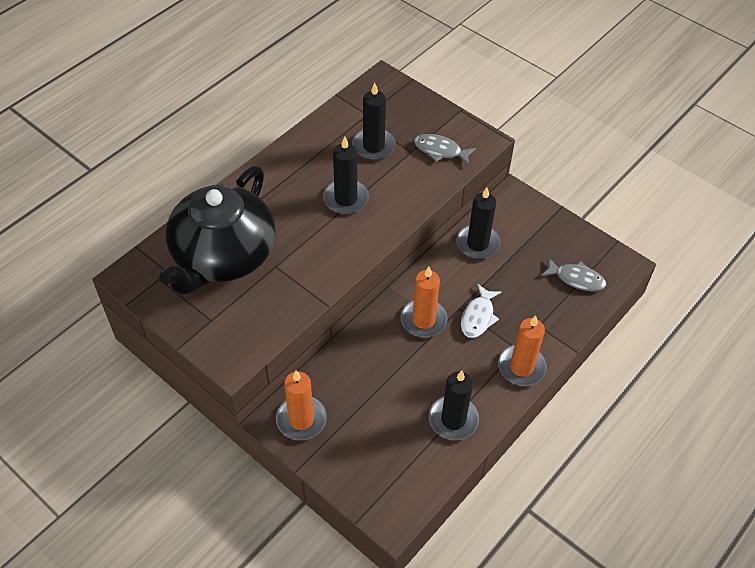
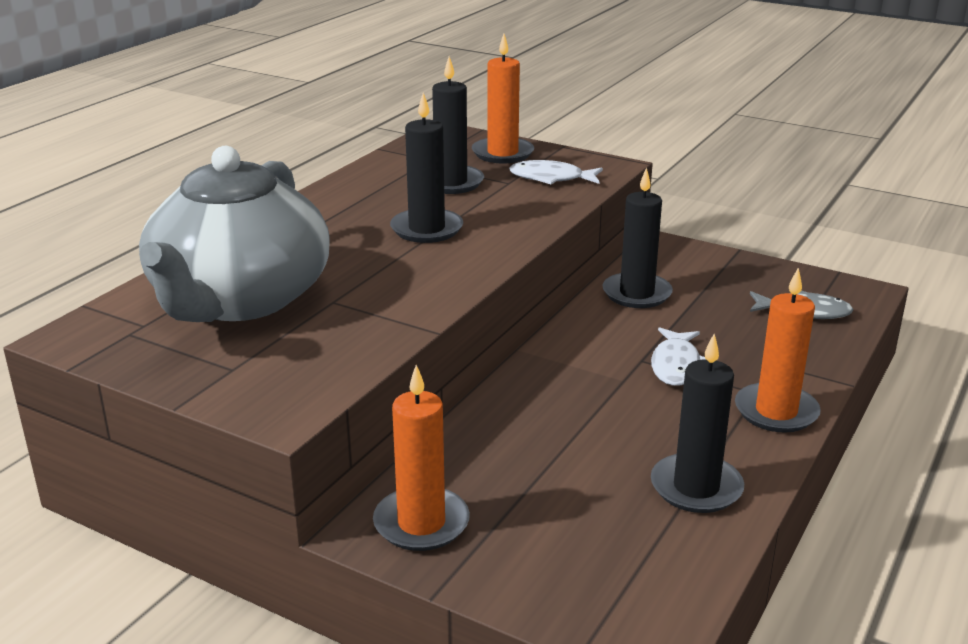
camera: 10 degrees left, 25 degrees down
black teapot [159,166,276,295] -> grey teapot [139,146,330,322]
orange candle [401,267,448,337] -> orange candle moved to [472,34,534,163]
grey fish [414,134,476,165] -> white fish [509,160,603,184]

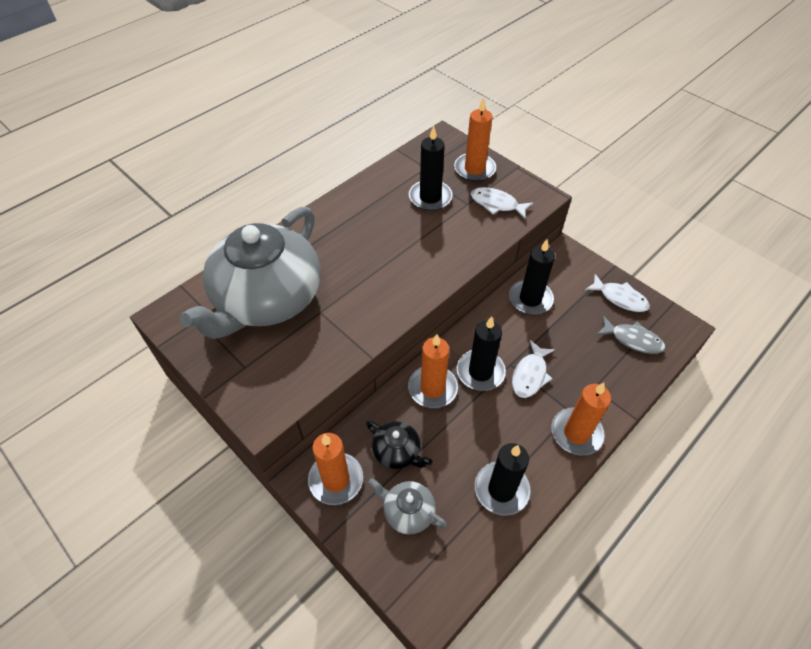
camera: 15 degrees right, 25 degrees up
black candle [390,93,463,243] -> black candle moved to [457,316,506,391]
none -> black teapot [366,421,433,469]
none -> grey teapot [368,478,447,534]
none -> orange candle [408,334,458,408]
none -> white fish [585,274,650,312]

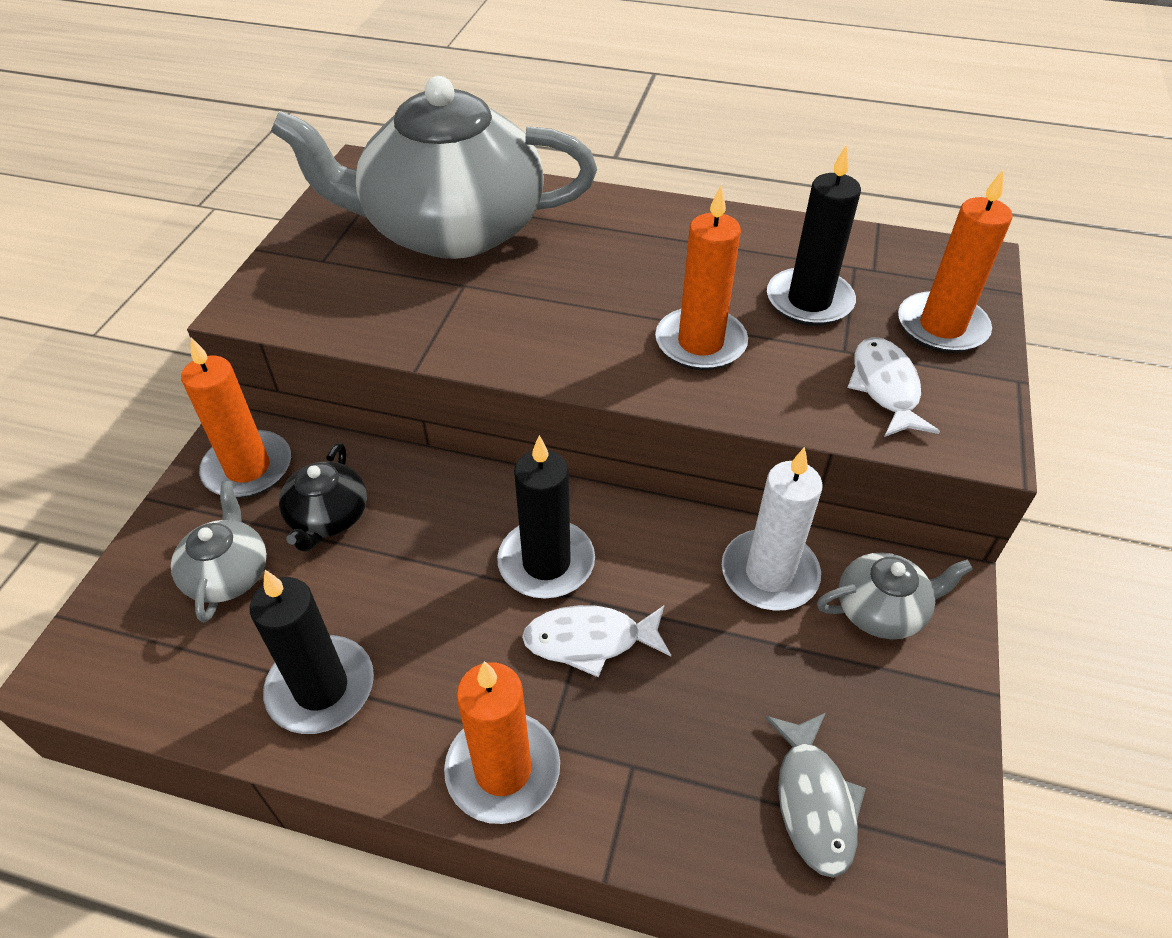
camera: 60 degrees right, 5 degrees down
orange candle [408,334,458,408] -> orange candle moved to [655,186,748,370]
black candle [509,239,555,315] -> white candle [722,447,823,611]
white fish [585,274,650,312] -> none
none -> grey teapot [817,553,973,639]

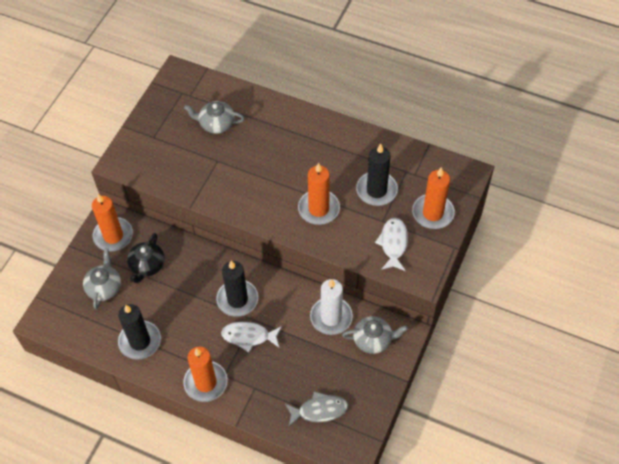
camera: 10 degrees right, 10 degrees up
grey teapot [271,76,597,259] -> grey teapot [184,101,245,134], size x0.41
grey fish [765,713,866,878] -> grey fish turned 105 degrees counterclockwise [285,391,348,426]

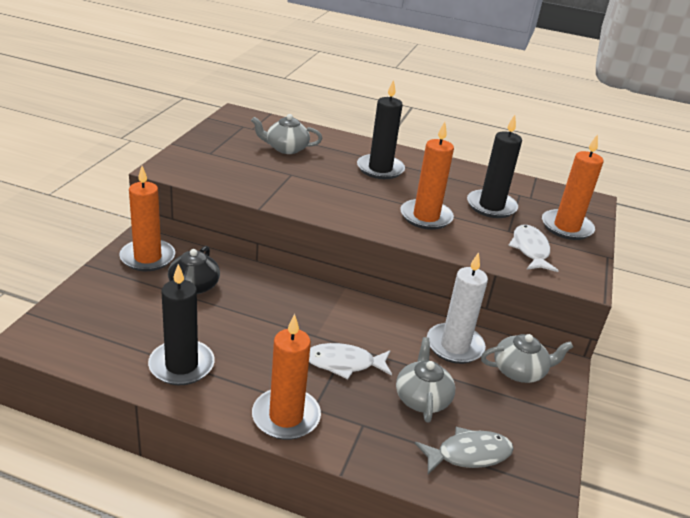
camera: 10 degrees left, 25 degrees down
grey teapot [83,249,121,309] -> grey teapot moved to [396,337,455,423]
black candle [216,261,258,317] -> black candle moved to [357,79,405,179]

